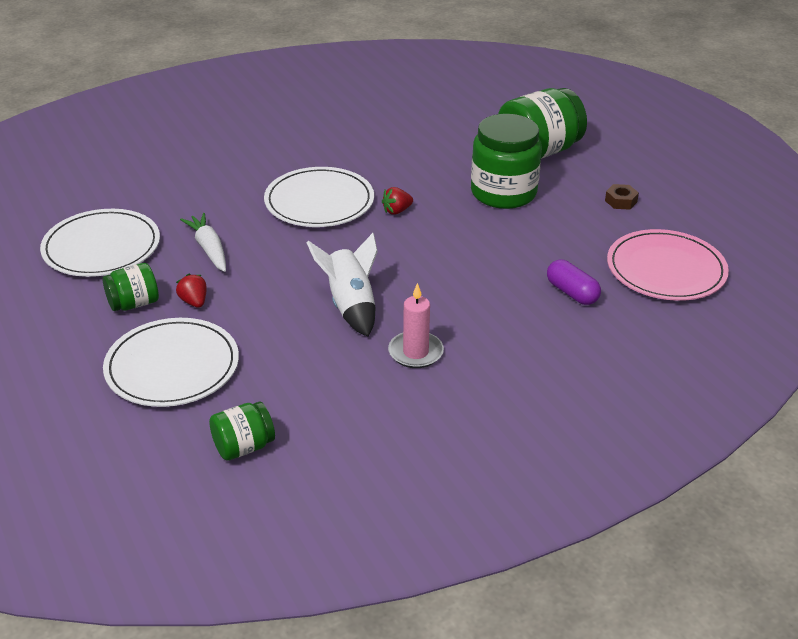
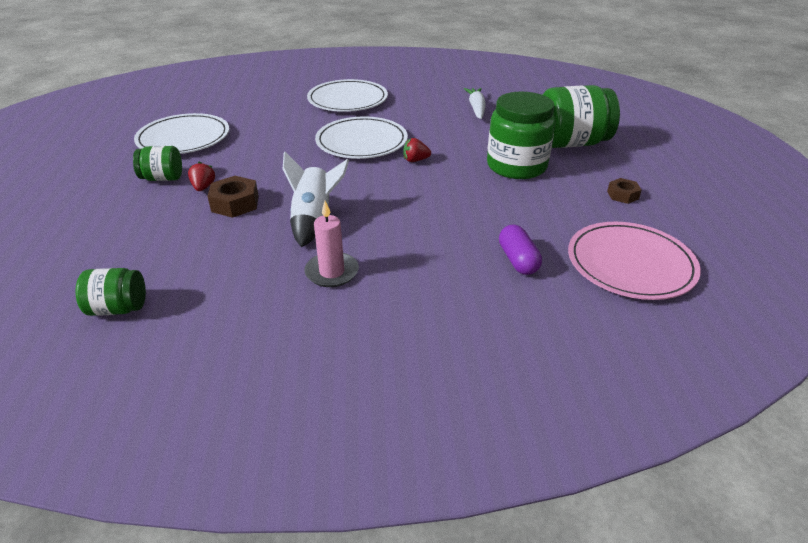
camera: 25 degrees right, 0 degrees up
white plate [103,318,239,407] -> white plate moved to [307,79,388,112]
white carrot [180,213,226,272] -> white carrot moved to [464,88,486,119]
none -> brown nut [207,176,259,218]

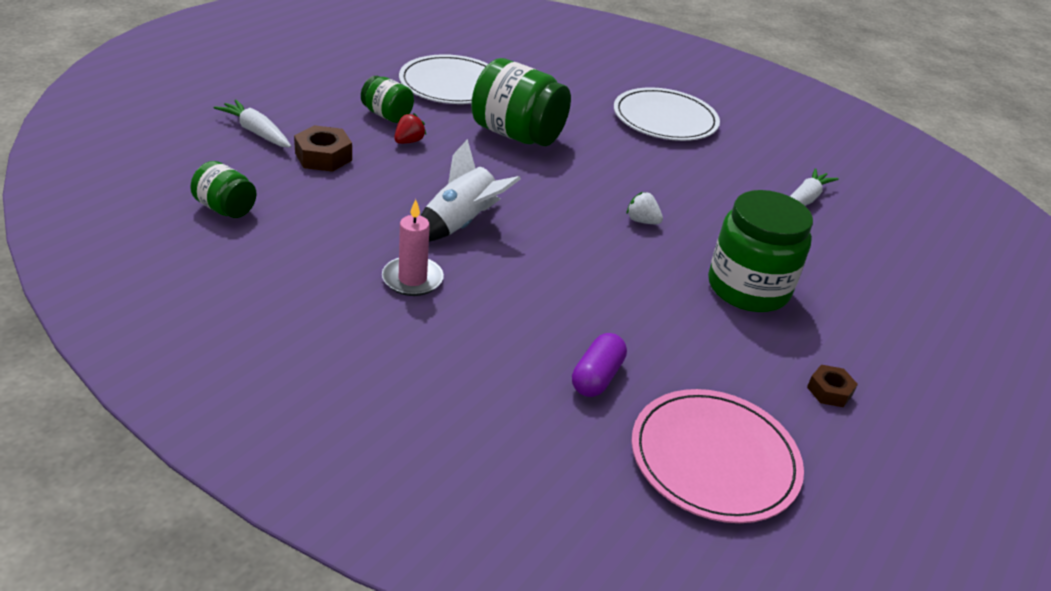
camera: 35 degrees right, 0 degrees up
brown nut [207,176,259,218] -> brown nut moved to [294,125,352,172]
white plate [315,116,408,159] -> none
red strawberry [403,138,431,162] -> white strawberry [627,192,663,225]
green jar [543,85,620,148] -> green jar moved to [471,58,571,146]
none -> white carrot [214,99,291,148]

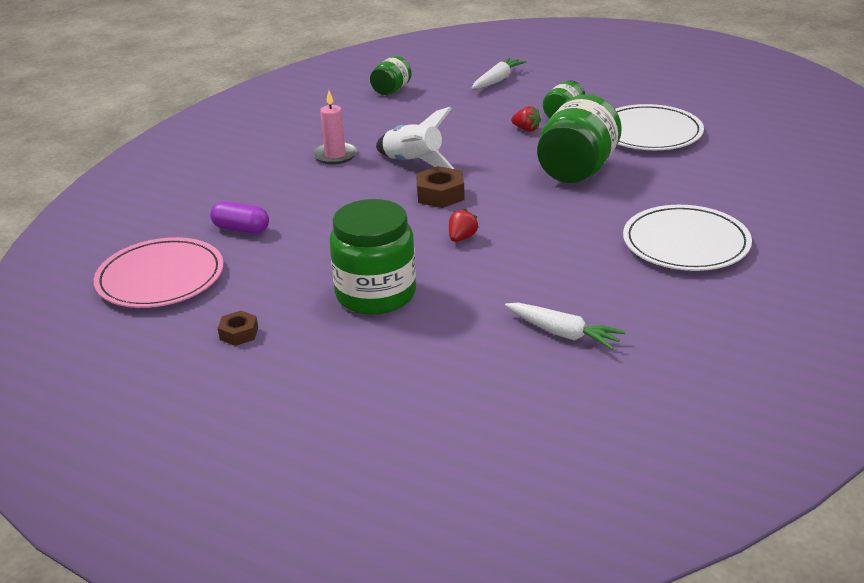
camera: 90 degrees right, 5 degrees down
brown nut [294,125,352,172] -> brown nut moved to [416,166,465,208]
white strawberry [627,192,663,225] -> red strawberry [449,208,479,242]

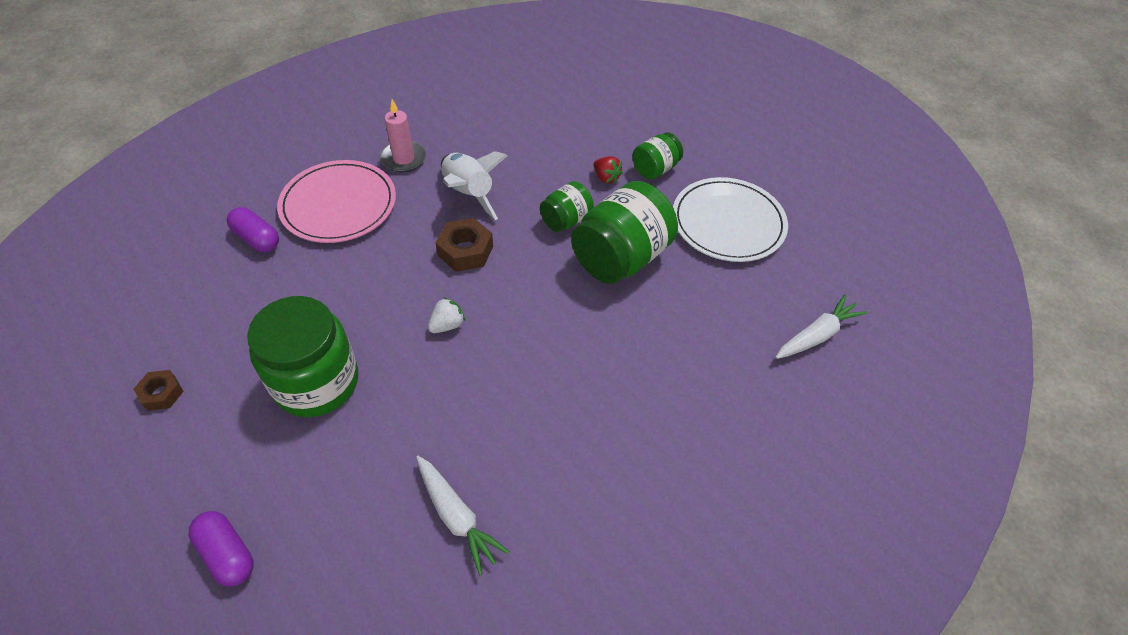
camera: 15 degrees right, 20 degrees up
pink plate [94,237,223,308] -> pink plate moved to [277,160,396,243]
green jar [370,56,412,95] -> green jar moved to [540,181,594,232]
red strawberry [449,208,479,242] -> white strawberry [428,297,465,333]
white carrot [472,57,527,89] -> white carrot moved to [775,294,867,359]
white plate [623,205,752,271] -> none
none -> purple capsule [188,511,254,586]

